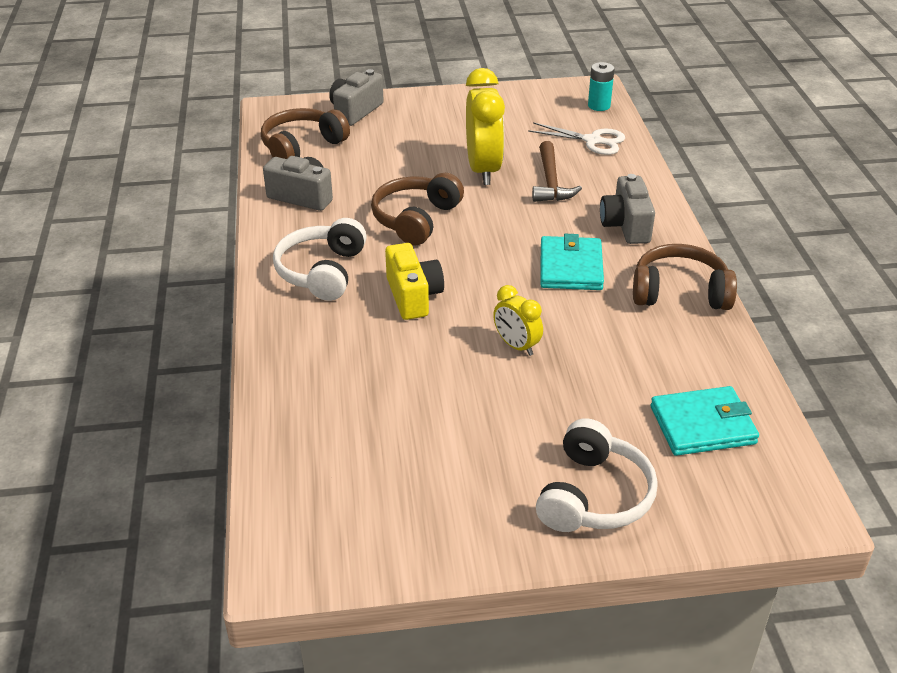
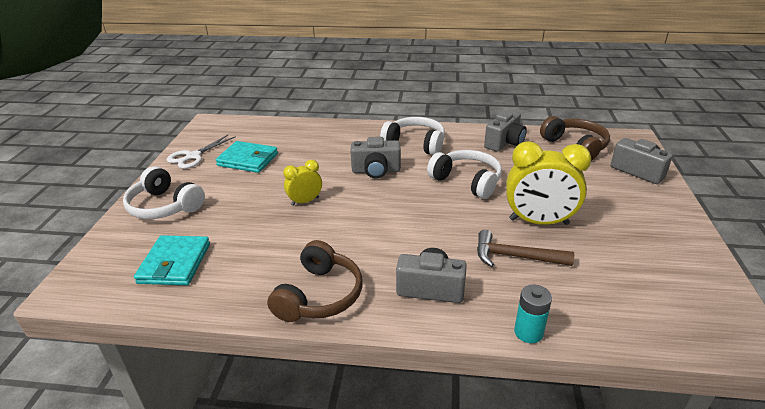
camera: 105 degrees right, 5 degrees down
brown headphones [371,173,464,246] -> white headphones [427,150,502,199]
yellow camera [385,243,444,320] -> grey camera [351,137,401,179]
white scissors [528,122,625,155] -> white scissors moved to [167,134,236,169]
turquoise wallet [540,234,604,290] -> turquoise wallet moved to [215,141,278,173]
turquoise battery [588,62,614,111] -> turquoise battery moved to [514,284,552,343]

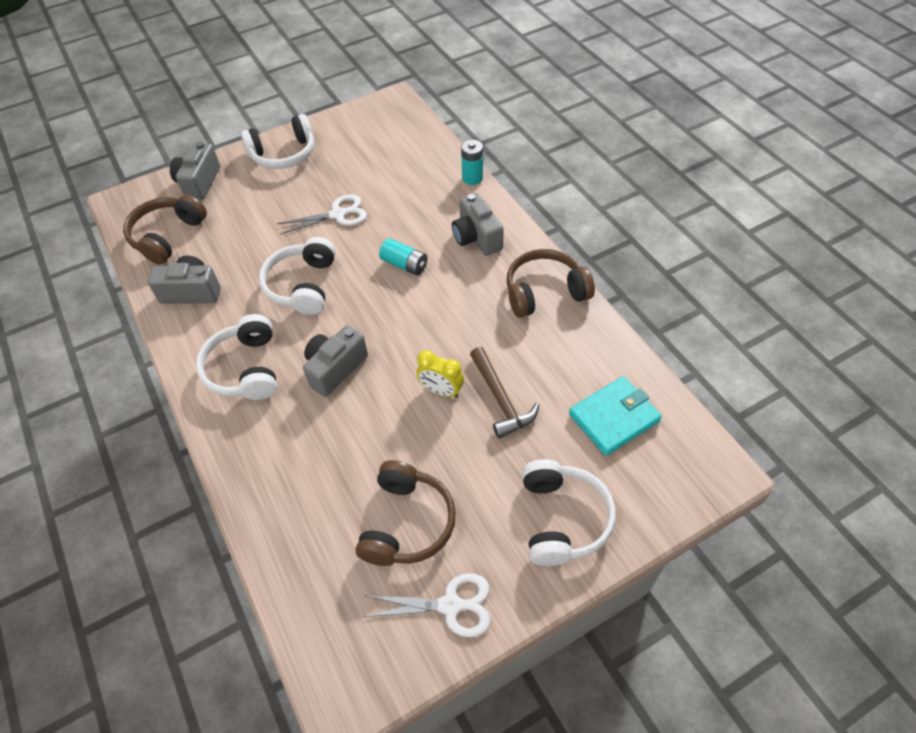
camera: 125 degrees left, 20 degrees up
turquoise wallet [215,141,278,173] -> brown headphones [356,460,456,566]
grey camera [351,137,401,179] -> grey camera turned 105 degrees counterclockwise [303,325,368,397]
brown hammer [477,230,574,267] -> brown hammer moved to [470,347,539,439]
yellow clock [506,141,591,225] -> white scissors [277,194,367,235]
none -> white headphones [241,114,314,169]
none -> turquoise battery [379,238,427,275]

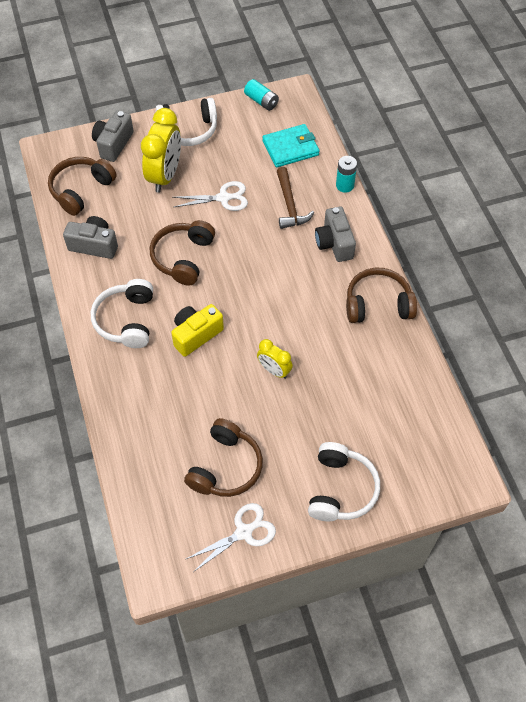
camera: 10 degrees right, 5 degrees up
white headphones [259,237,336,315] -> brown headphones [150,220,215,285]
grey camera [303,325,368,397] -> yellow camera [171,304,224,357]
white scissors [363,573,490,637] -> white scissors turned 45 degrees counterclockwise [186,503,276,571]
turquoise battery [379,238,427,275] -> turquoise battery moved to [244,79,279,111]
brown hammer [470,347,539,439] -> brown hammer moved to [277,167,314,229]
turquoise wallet [569,376,662,456] -> turquoise wallet moved to [263,124,320,167]
none -> yellow clock [141,108,181,193]

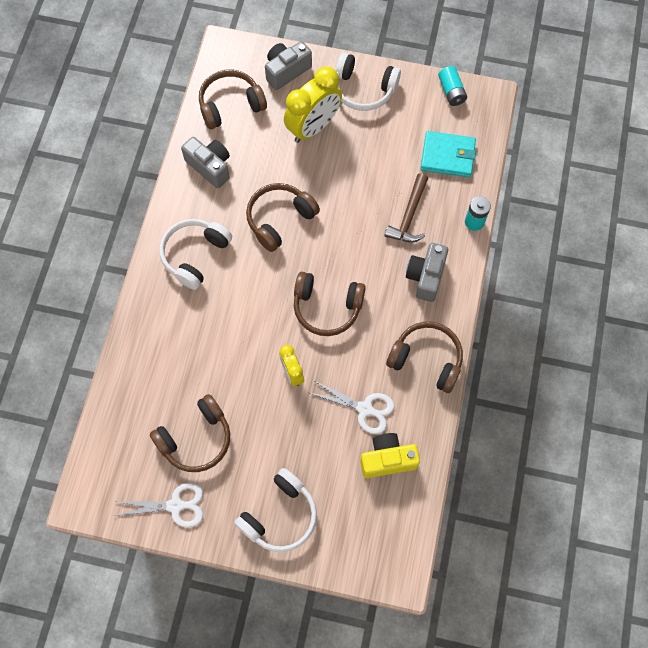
camera: 30 degrees right, 10 degrees up
yellow camera [171,304,224,357] -> yellow camera moved to [360,433,420,478]
white scissors [173,181,248,211] -> white scissors moved to [310,380,394,434]
none -> brown headphones [294,272,366,336]

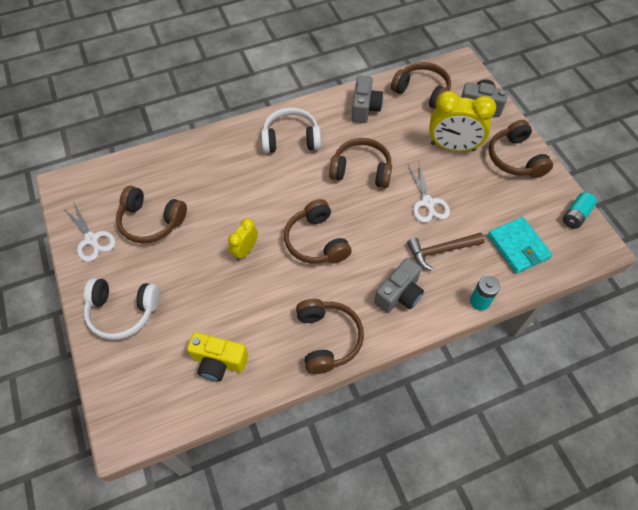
camera: 55 degrees right, 10 degrees down
white scissors [310,380,394,434] -> white scissors moved to [408,163,450,223]
white headphones [335,52,401,111] -> brown headphones [489,120,553,178]
yellow camera [360,433,420,478] -> yellow camera turned 150 degrees clockwise [187,332,248,382]
grey camera [406,243,448,302] -> grey camera turned 150 degrees clockwise [374,258,424,313]

